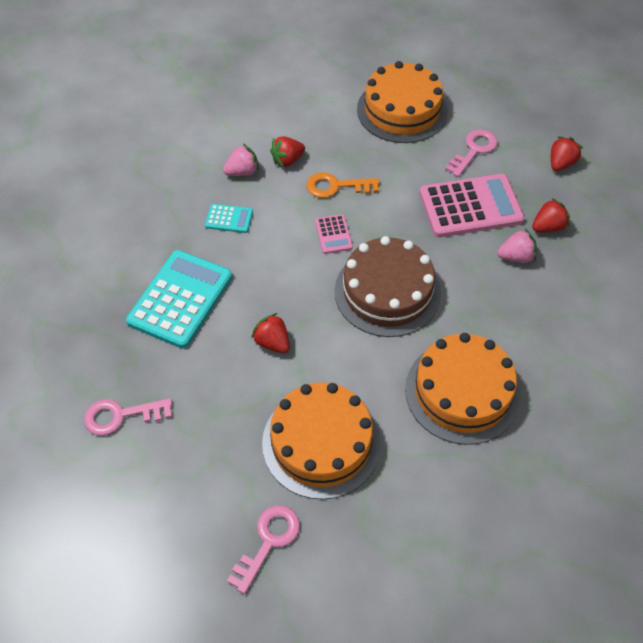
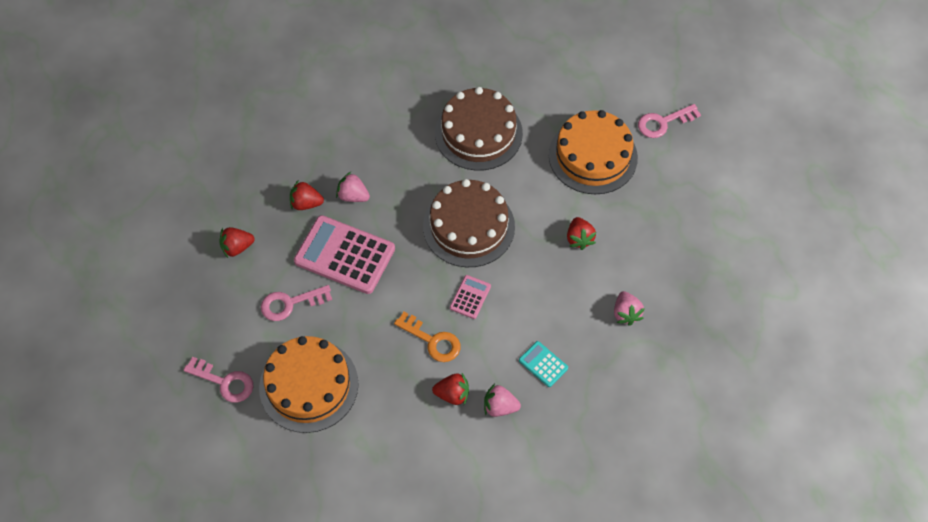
camera: 145 degrees left, 5 degrees up
pink key [84,398,172,435] -> pink key moved to [183,357,253,402]
turquoise calculator [126,250,232,349] -> pink strawberry [614,291,645,326]
orange cake [405,333,521,445] -> brown cake [435,87,523,171]

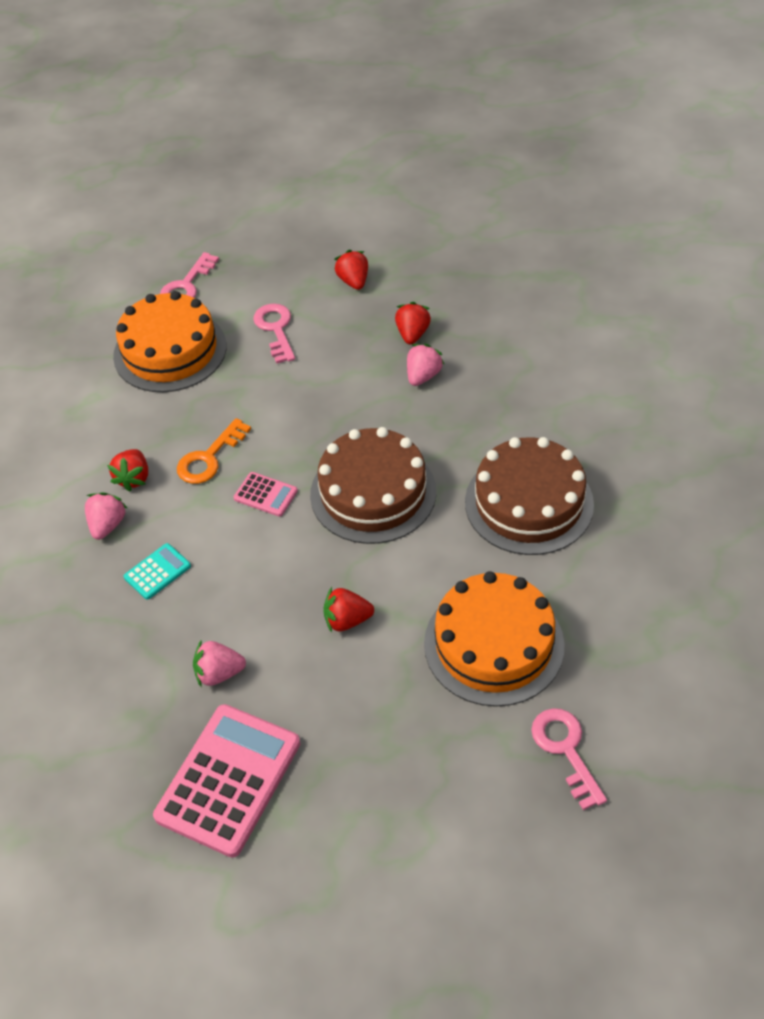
camera: 95 degrees right, 10 degrees down
pink calculator [294,215,395,294] -> pink calculator moved to [153,704,300,858]

